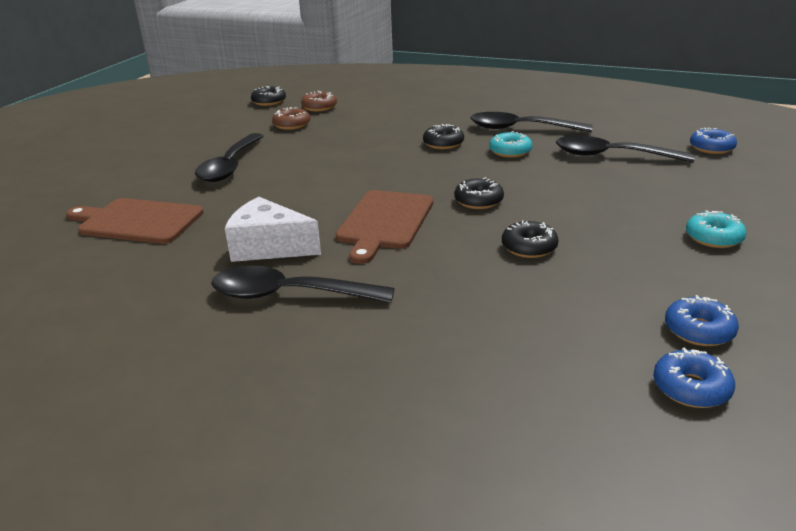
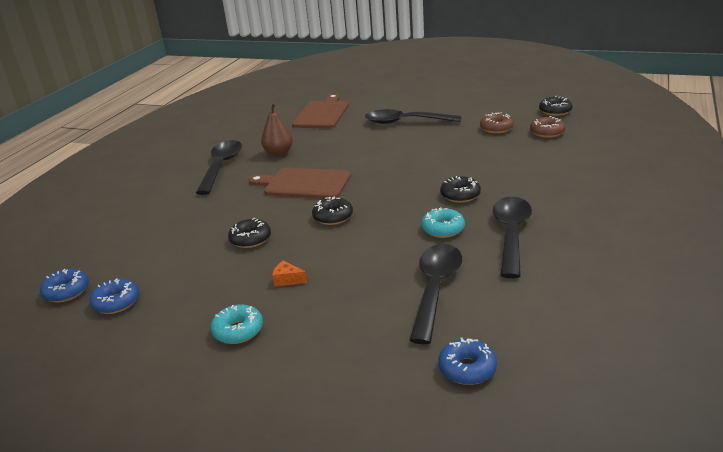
camera: 90 degrees right, 0 degrees up
white cheese [225,197,321,262] -> brown pear [261,103,293,156]
none -> orange cheese [272,260,307,287]

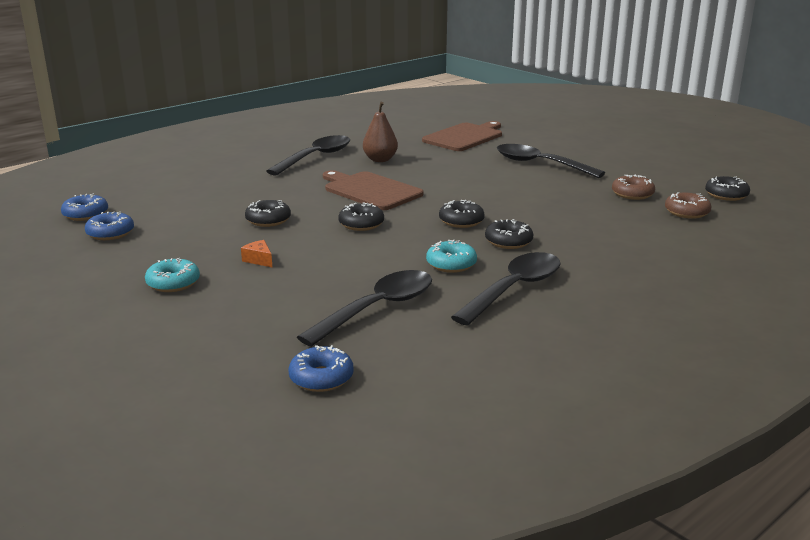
camera: 25 degrees right, 5 degrees down
none -> black donut [439,200,485,228]

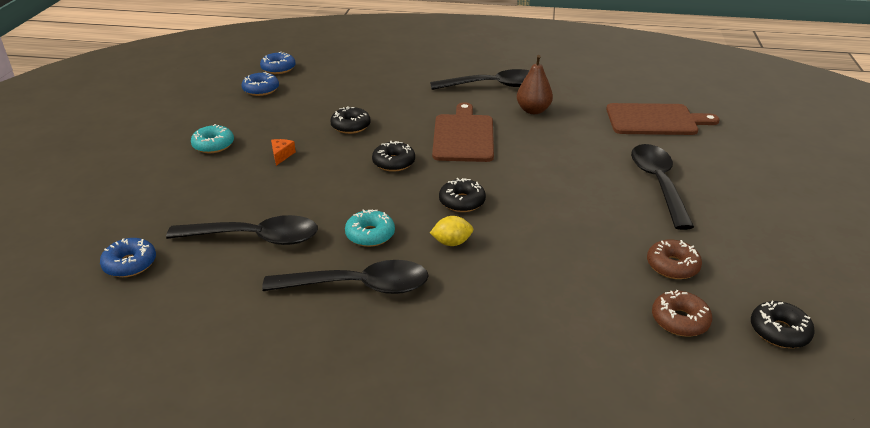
camera: 50 degrees right, 10 degrees up
black donut [485,219,533,249] -> yellow lemon [430,216,473,246]

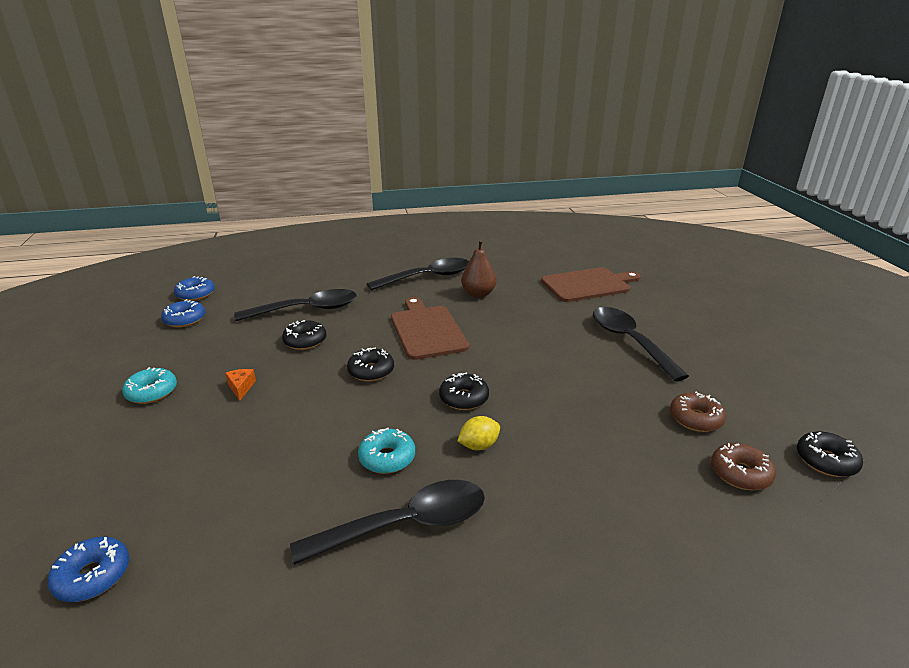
camera: 20 degrees left, 5 degrees down
black spoon [166,215,318,245] -> black spoon moved to [234,289,357,321]

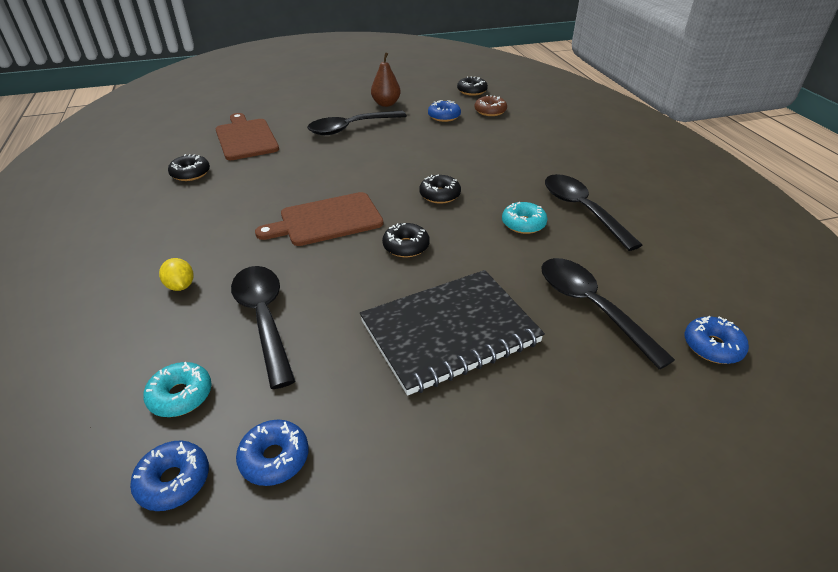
camera: 95 degrees left, 10 degrees up
turquoise donut [122,367,177,404] -> turquoise donut moved to [143,362,212,417]
orange cheese [225,369,256,401] -> black notebook [360,270,545,395]
black donut [282,320,327,350] -> black donut moved to [168,154,210,181]
black spoon [367,258,469,291] -> black spoon moved to [541,258,675,370]
yellow lemon [458,416,500,450] -> yellow lemon moved to [159,258,194,291]
brown pear [461,239,496,298] -> brown pear moved to [371,52,401,107]
brown donut [670,392,726,432] -> blue donut [428,100,461,122]

